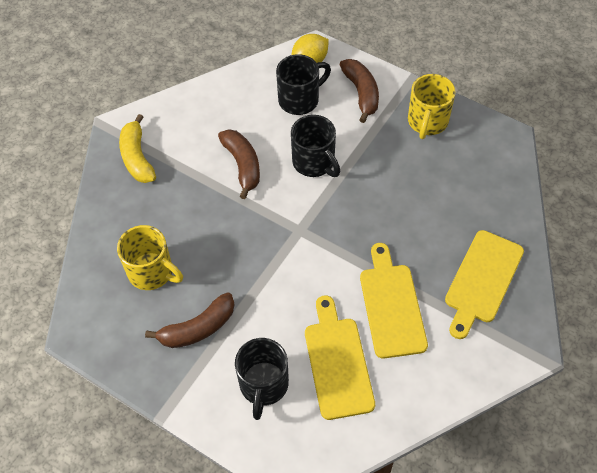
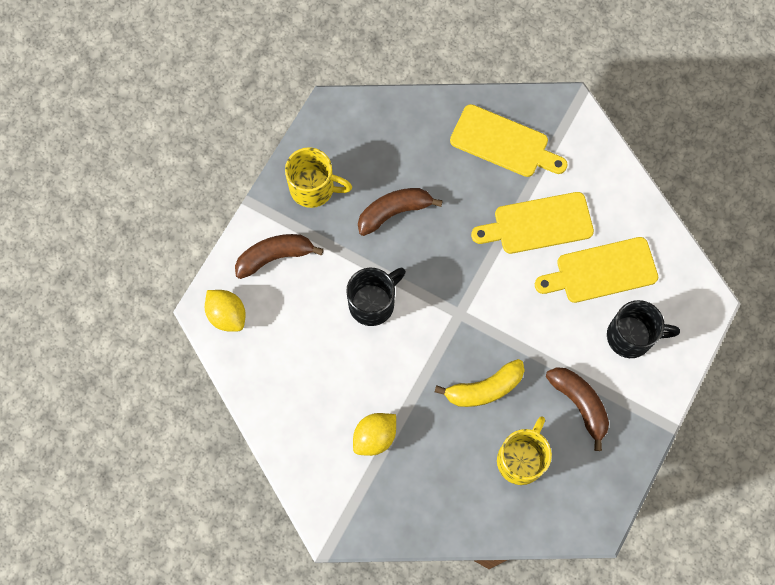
camera: 95 degrees left, 15 degrees up
yellow banana [119,114,156,183] -> yellow banana moved to [435,359,525,407]
brown banana [218,129,260,199] -> brown banana moved to [358,188,443,236]
black mug [276,54,331,115] -> none
none -> yellow lemon [353,413,396,456]

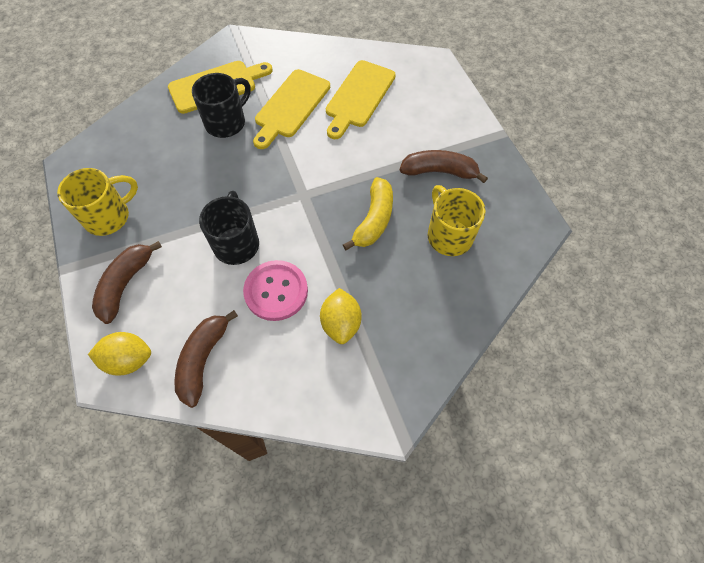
camera: 50 degrees left, 10 degrees down
brown banana [358,188,443,236] -> brown banana moved to [174,310,238,408]
black mug [607,300,680,358] -> black mug moved to [192,73,251,138]
none -> pink button [243,260,308,321]

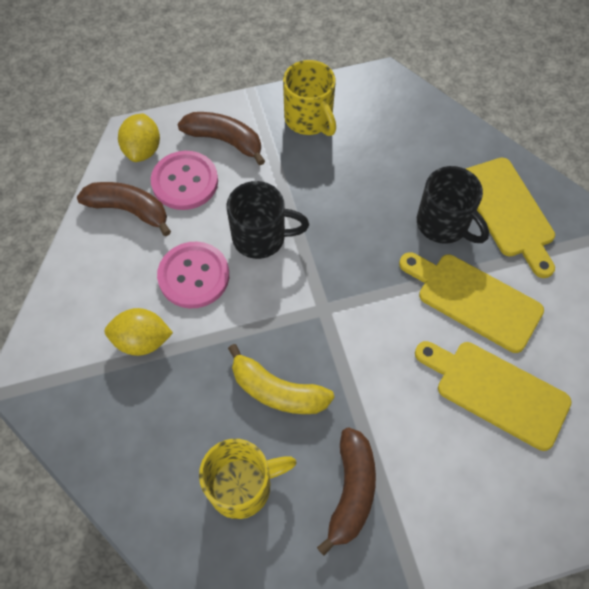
camera: 95 degrees right, 0 degrees up
none -> pink button [151,151,218,210]

